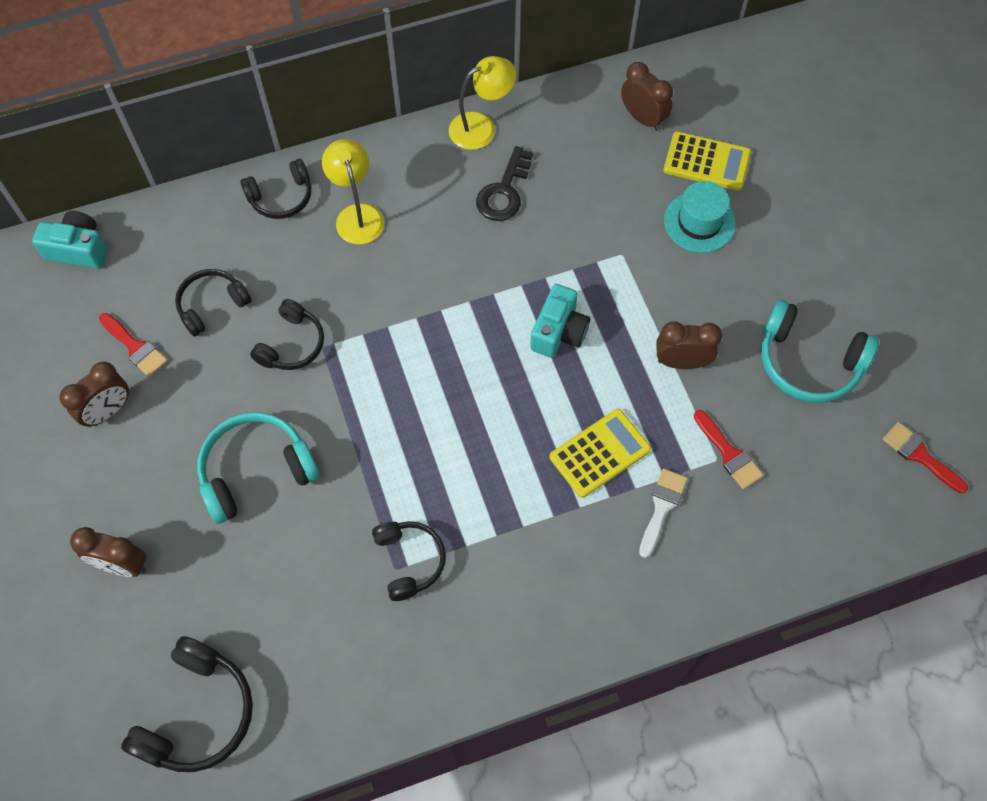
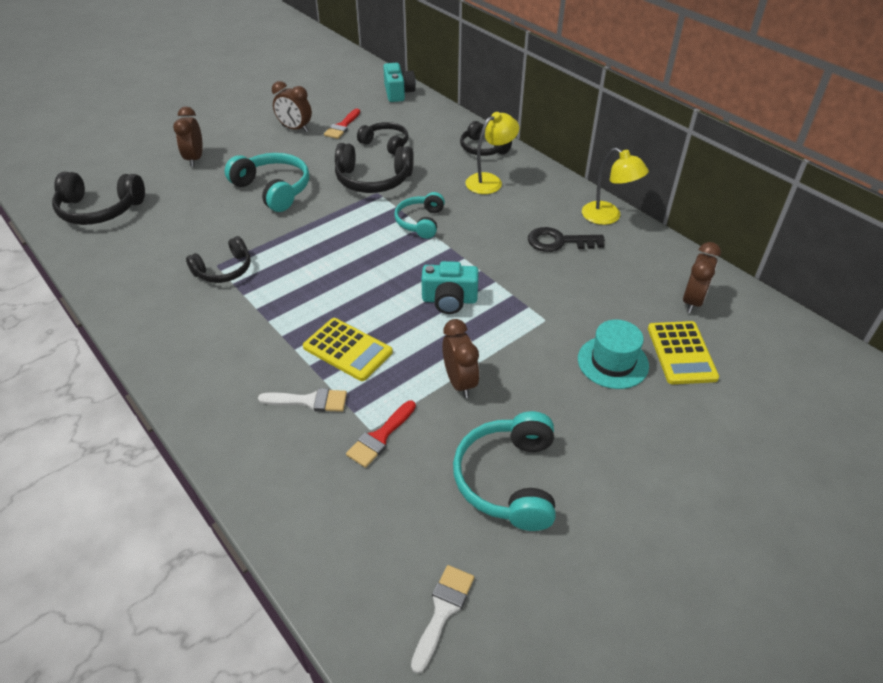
camera: 70 degrees right, 20 degrees down
black headphones [250,299,324,370] -> black headphones [335,143,414,193], size x1.53
red brush [883,422,968,493] -> white brush [411,565,474,674]
none -> turquoise headphones [394,192,445,239]

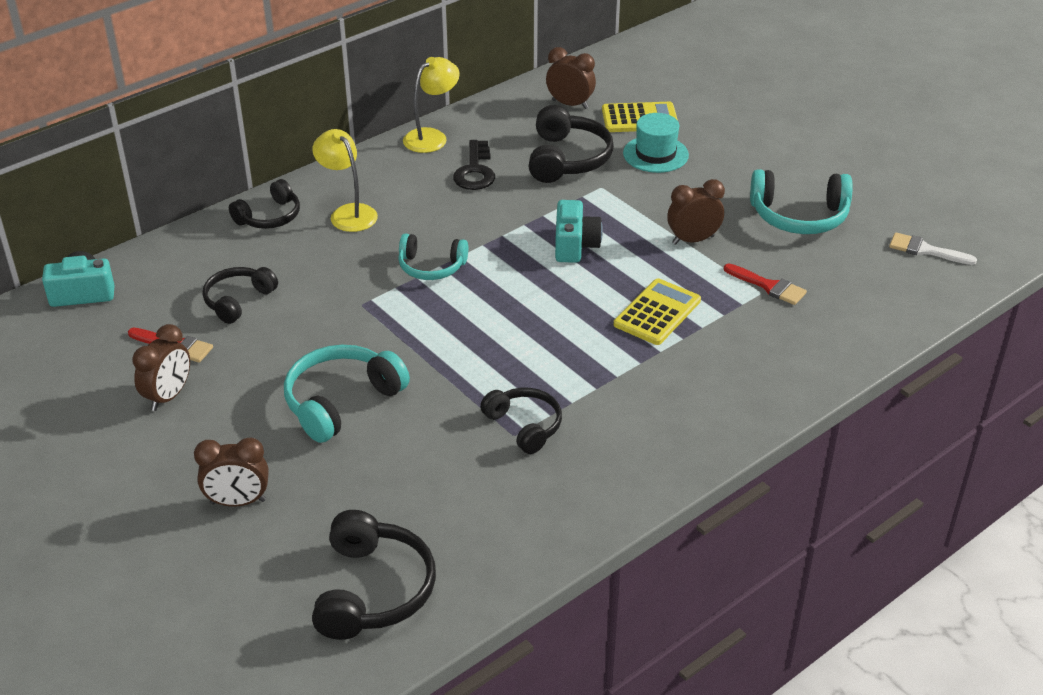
camera: 90 degrees left, 5 degrees down
white brush [258,388,347,412] -> none
black headphones [335,143,414,193] -> black headphones moved to [529,105,614,183]

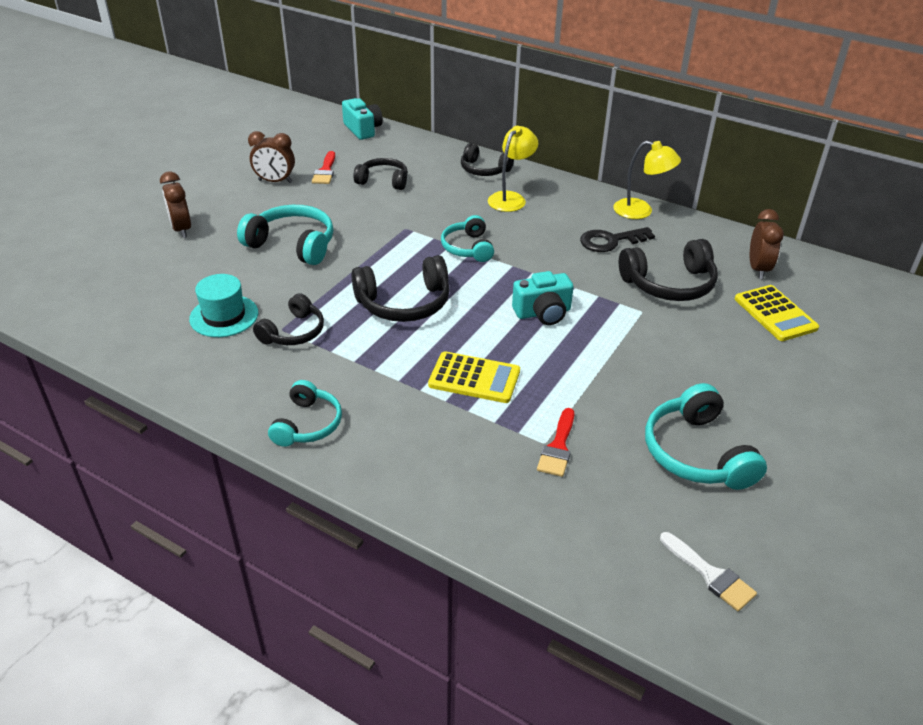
camera: 70 degrees right, 0 degrees up
black headphones [312,510,436,640] -> black headphones moved to [352,255,450,322]
turquoise hat [623,113,689,173] -> turquoise hat moved to [189,274,258,337]
brown clock [667,179,725,245] -> none
white brush [889,232,977,265] -> white brush turned 135 degrees clockwise [660,532,757,611]
none -> turquoise headphones [268,380,342,447]

